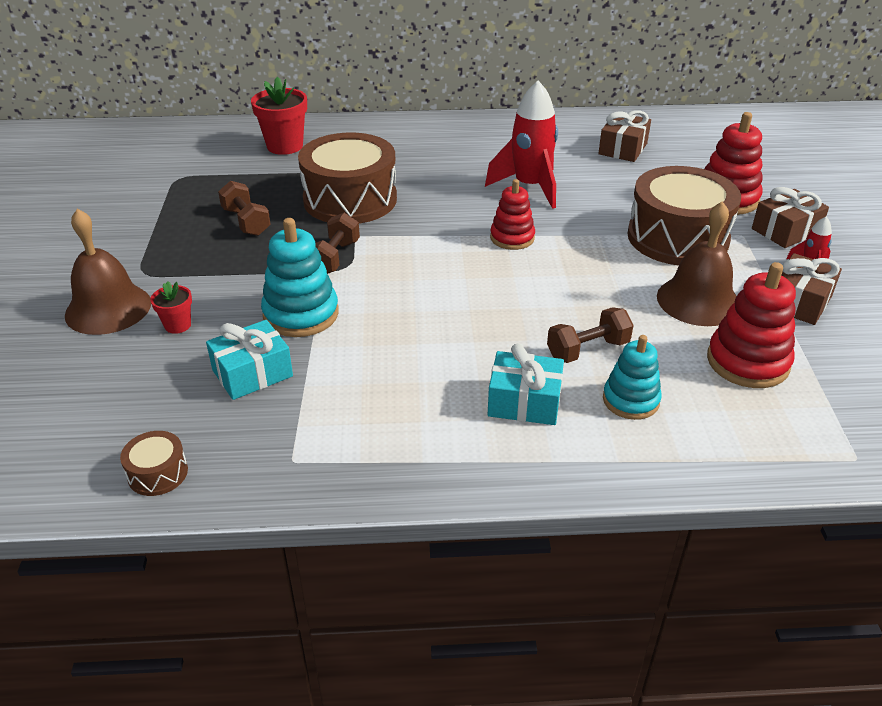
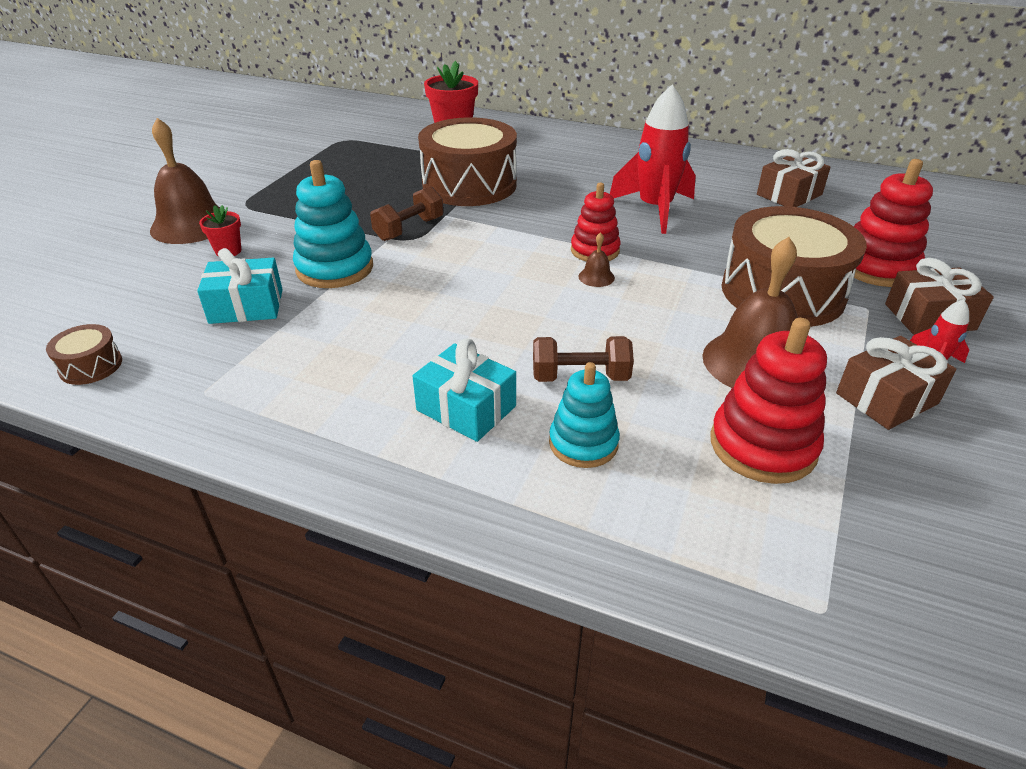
camera: 25 degrees right, 0 degrees up
brown dumbbell [218,181,271,236] -> none
none -> brown bell [579,232,615,287]

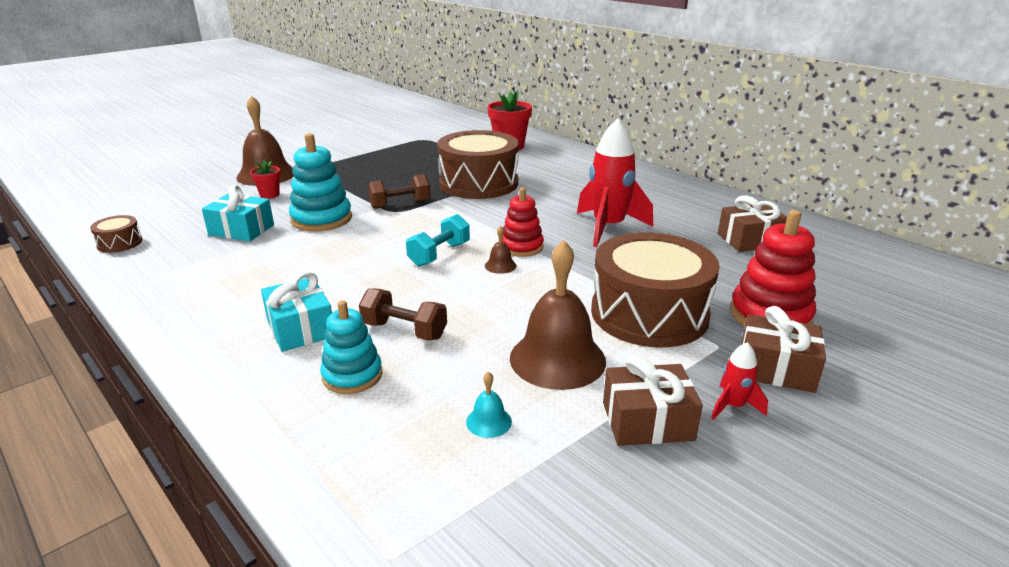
camera: 25 degrees right, 10 degrees down
red stacking toy [710,318,827,484] -> turquoise bell [466,372,512,438]
none -> turquoise dumbbell [406,214,470,267]

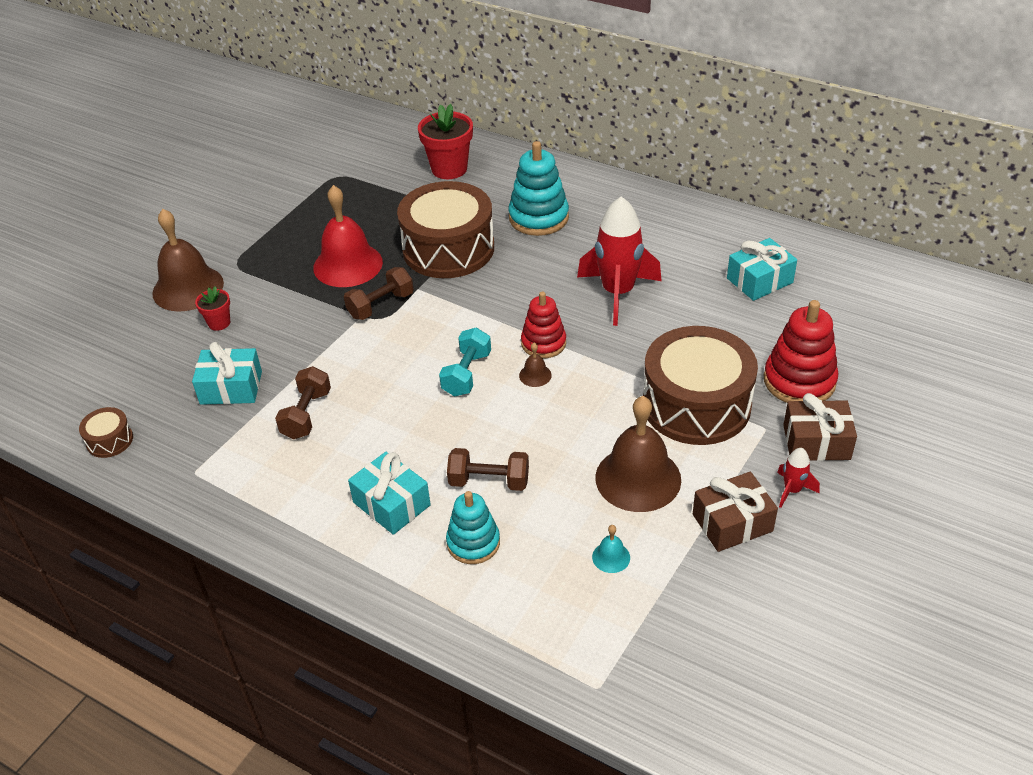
camera: 15 degrees left, 15 degrees up
turquoise stacking toy [289,133,352,232] -> turquoise stacking toy moved to [508,141,569,236]
brown gift [718,195,787,252] -> turquoise gift [727,238,797,301]
none -> brown dumbbell [275,366,331,439]
none -> red bell [313,185,383,287]

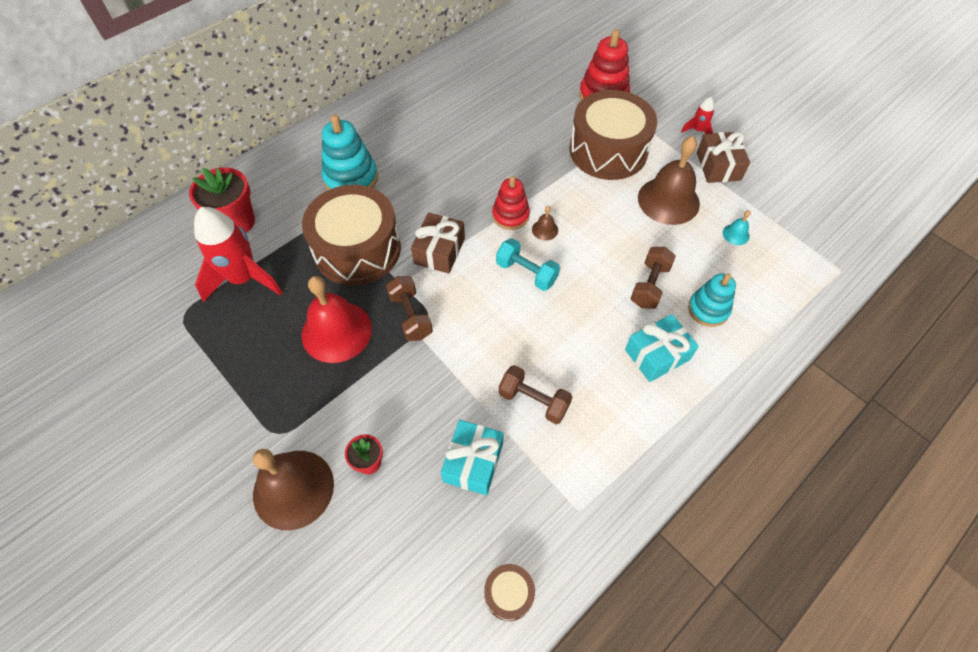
camera: 75 degrees left, 15 degrees up
red rocket [577,197,662,326] -> red rocket moved to [194,207,283,302]
turquoise gift [727,238,797,301] -> none
brown gift [783,393,857,461] -> brown gift moved to [411,213,465,274]

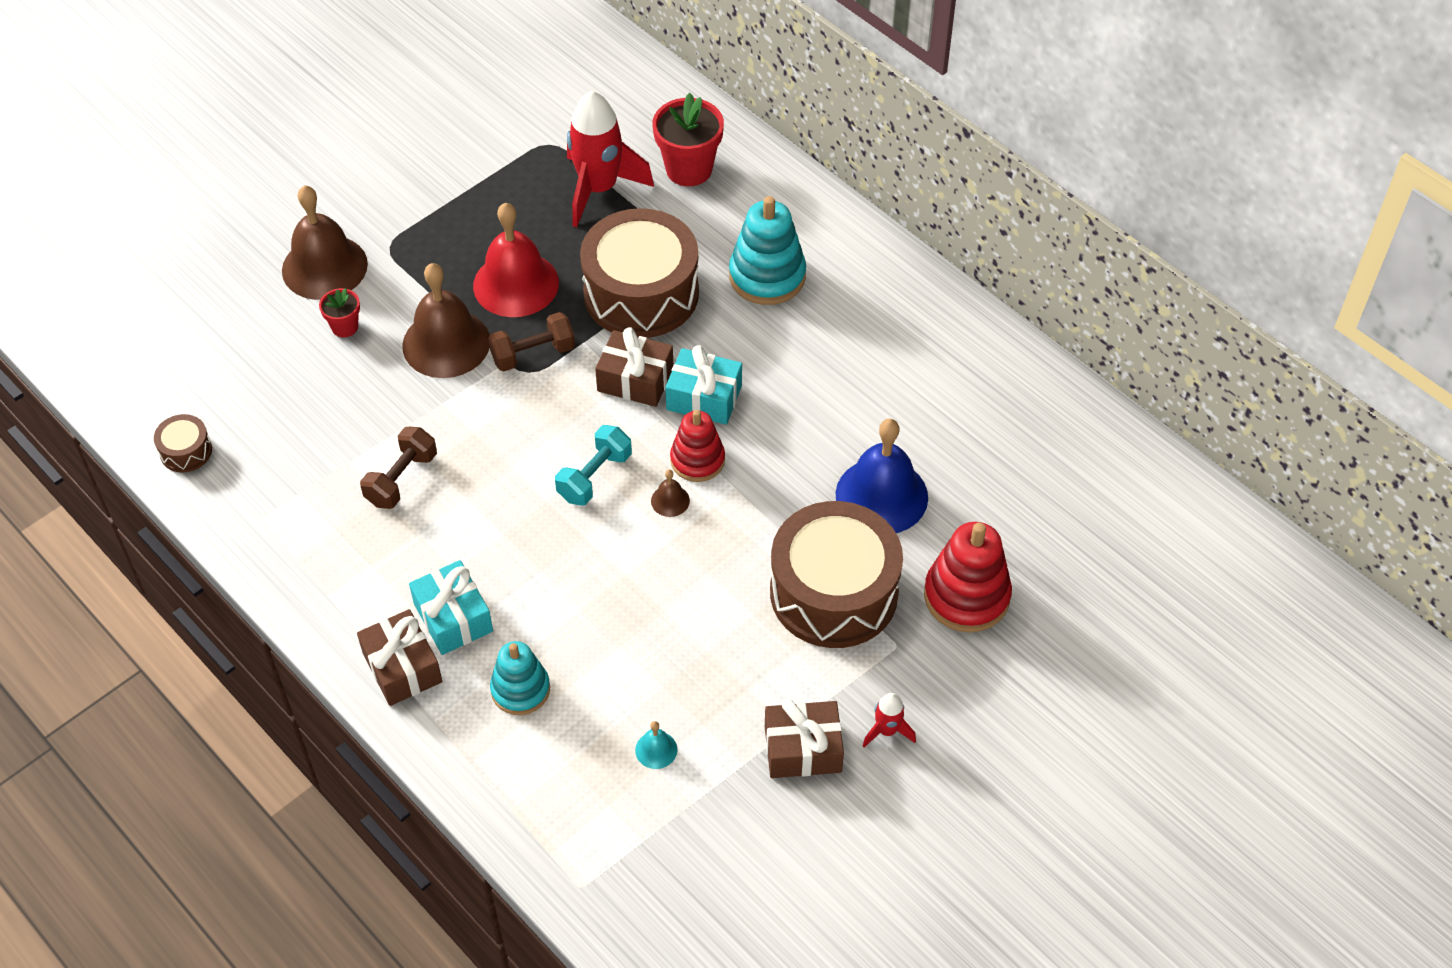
camera: 90 degrees right, 5 degrees down
turquoise gift [441,420,504,495] -> turquoise gift moved to [665,345,742,425]
brown dumbbell [630,247,676,309] -> none
brown bell [638,136,700,225] -> brown bell moved to [402,263,489,378]
none -> brown gift [357,609,442,706]
none -> blue bell [836,419,928,533]

